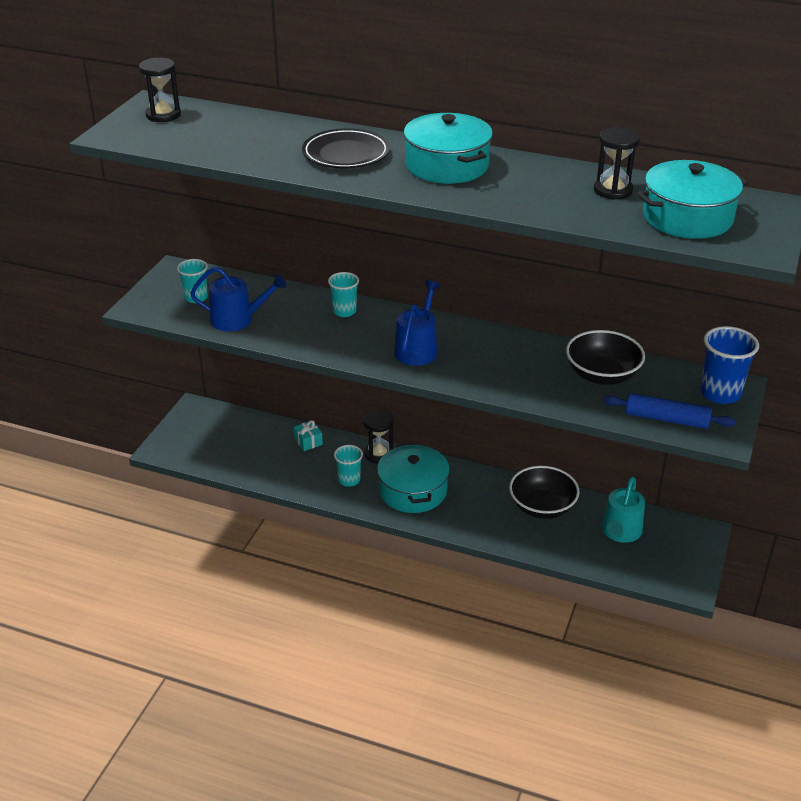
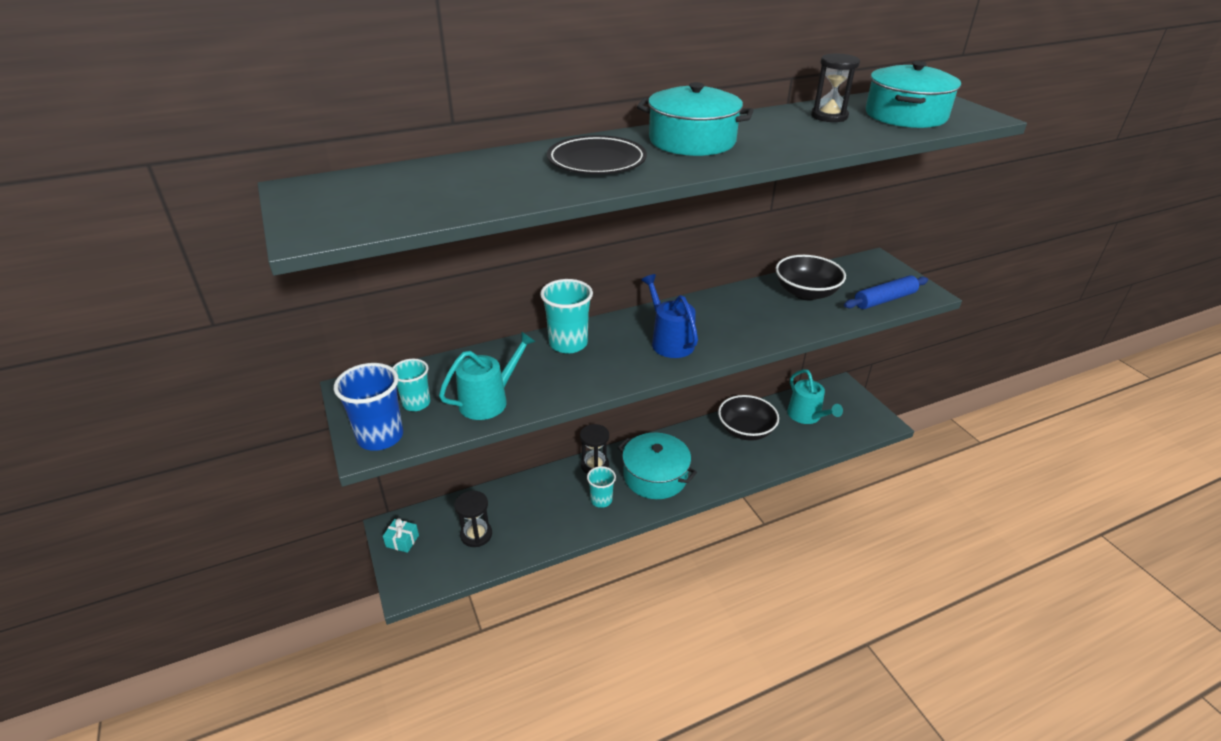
camera: 45 degrees left, 0 degrees up
black hourglass [139,58,181,122] -> black hourglass moved to [455,491,492,547]
blue watering can [190,267,286,331] -> turquoise watering can [439,331,536,420]
turquoise gift [294,420,323,451] -> turquoise gift moved to [383,518,419,553]
turquoise cup [328,272,359,317] -> turquoise cup [540,279,593,353], size x1.56
blue cup [700,326,759,404] -> blue cup moved to [334,363,403,451]

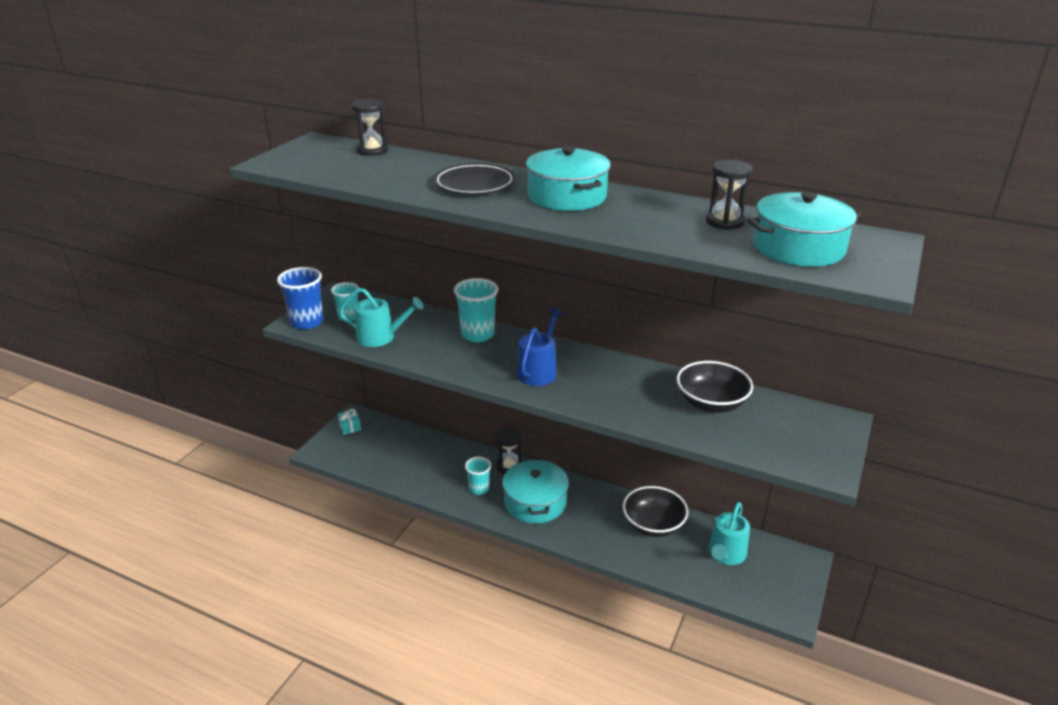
camera: 50 degrees right, 5 degrees down
black hourglass [455,491,492,547] -> black hourglass moved to [351,99,388,156]
blue rolling pin [844,275,928,309] -> none

